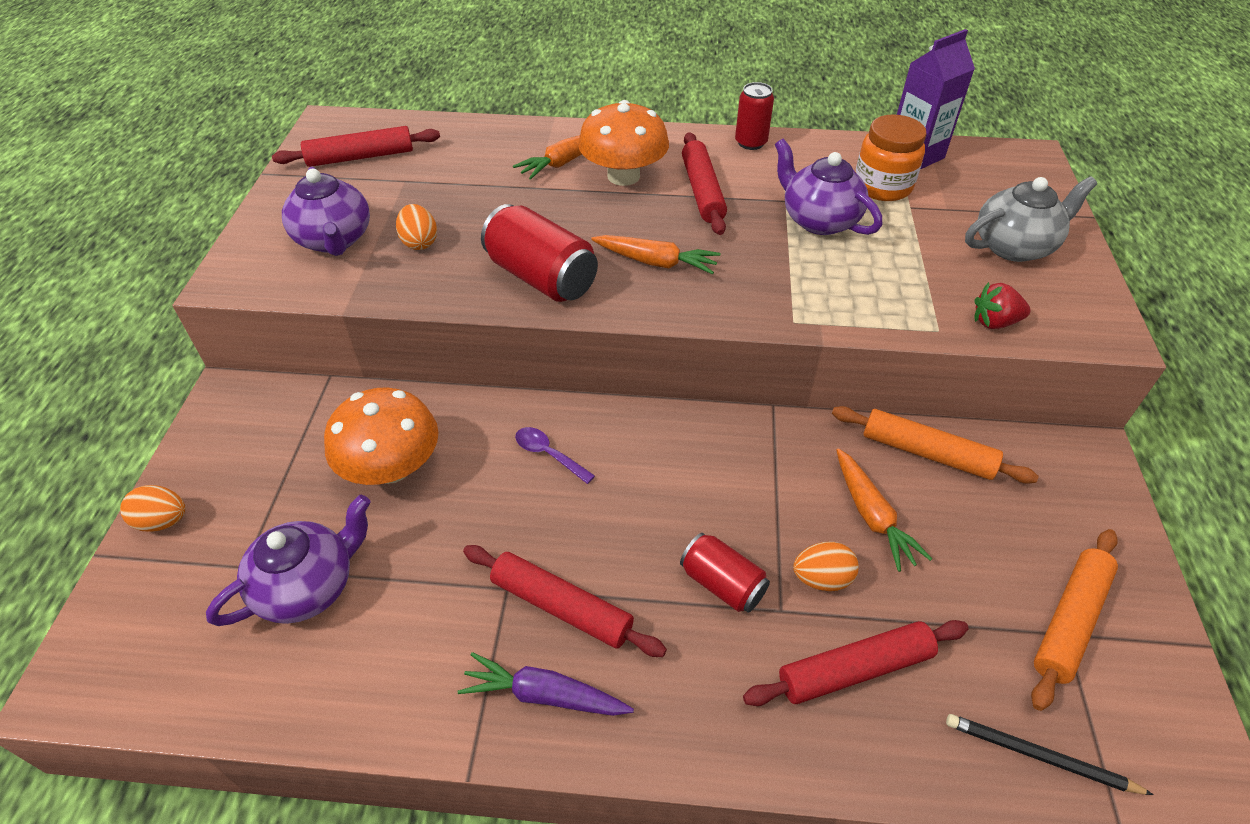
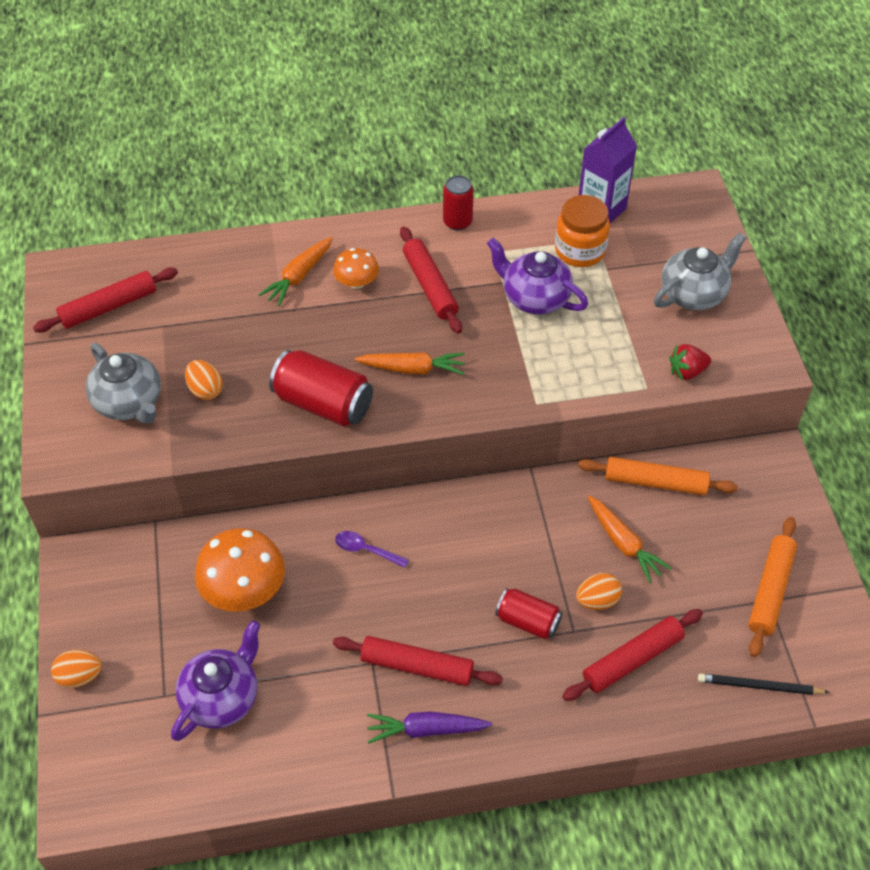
camera: 15 degrees left, 5 degrees up
purple teapot [282,167,370,256] -> grey teapot [86,343,161,424]
orange mushroom [578,100,669,186] -> orange mushroom [333,248,379,289], size x0.57

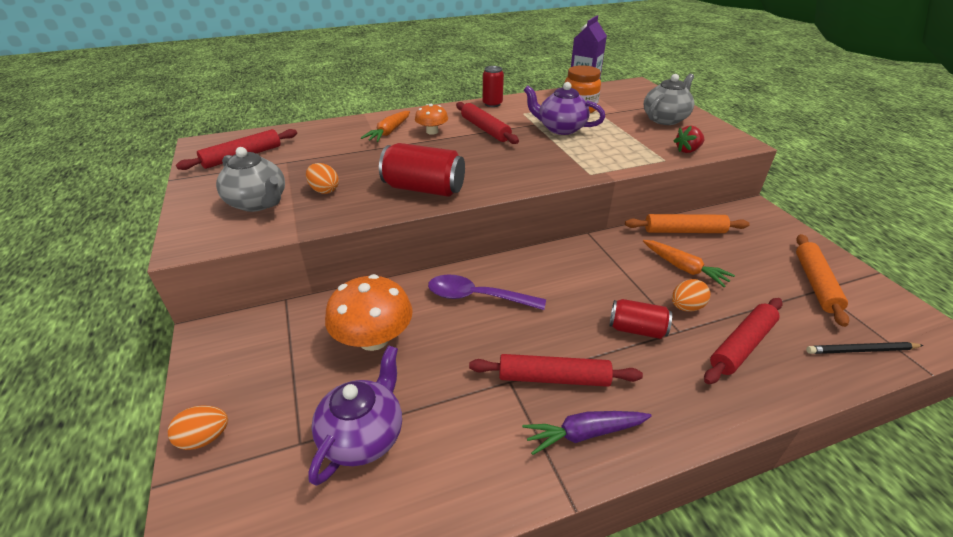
camera: 10 degrees left, 15 degrees down
purple spoon [335,531,409,568] -> purple spoon [428,274,546,310], size x1.74
orange carrot [355,352,465,375] -> none

